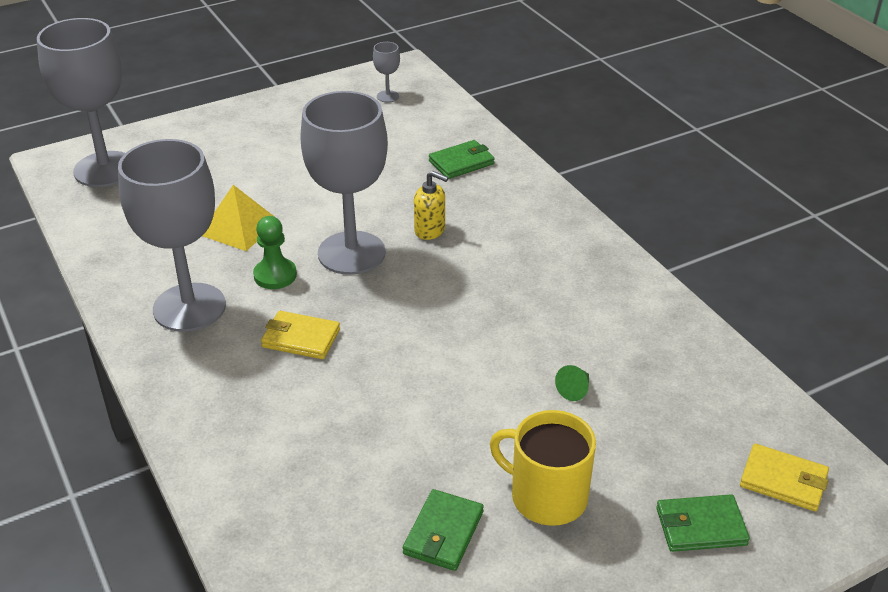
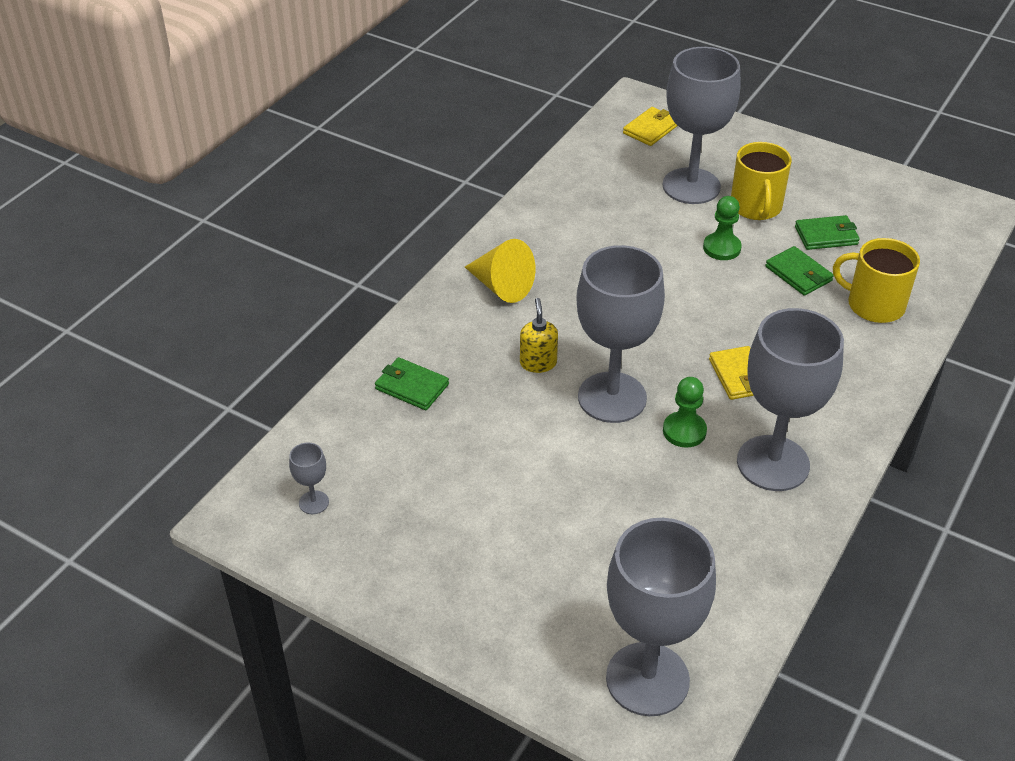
camera: 120 degrees left, 5 degrees up
yellow pyramid [202,185,275,251] -> none
green cone [555,365,589,401] -> none
green wallet [656,494,750,552] -> green wallet moved to [765,246,834,296]
yellow wallet [740,443,829,512] -> yellow wallet turned 45 degrees clockwise [623,107,678,146]
none -> yellow cone [465,239,535,303]
none -> grey goblet [663,47,741,204]
none -> green pawn [703,196,742,260]
none -> yellow mug [833,238,920,323]

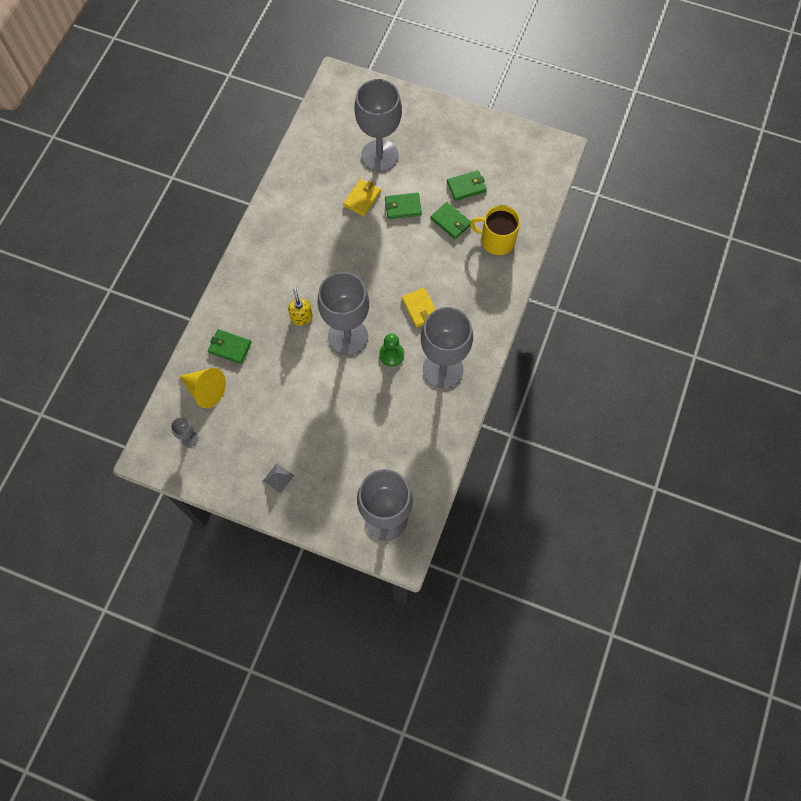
camera: 10 degrees left, 25 degrees up
yellow cone [465,239,535,303] -> yellow cone moved to [179,368,226,408]
yellow wallet [623,107,678,146] -> yellow wallet moved to [343,179,381,216]
green pawn [703,196,742,260] -> green wallet [385,192,422,219]
yellow mug [731,142,792,220] -> none
none -> grey pyramid [263,463,294,493]

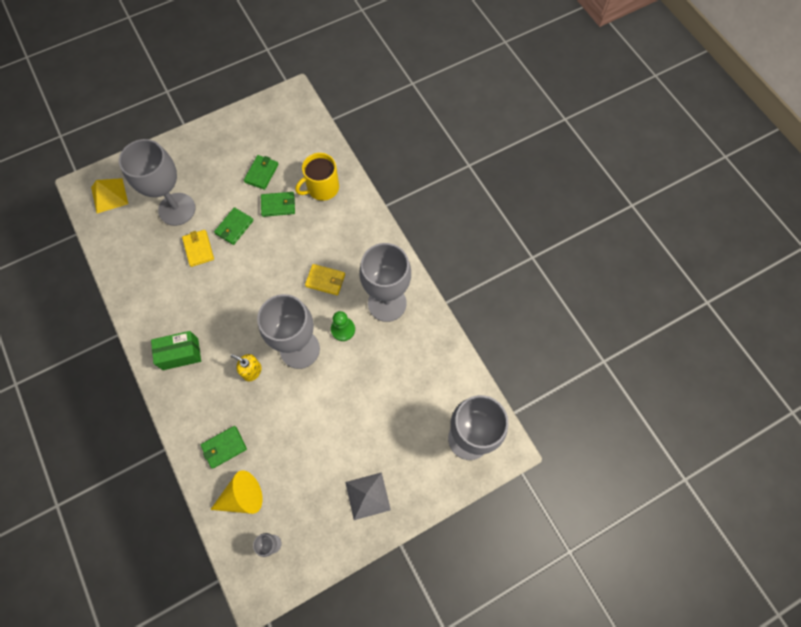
camera: 50 degrees left, 0 degrees up
grey pyramid [263,463,294,493] -> grey pyramid [345,472,391,520], size x1.66
none -> yellow pyramid [91,178,128,213]
none -> green box [151,331,201,370]

